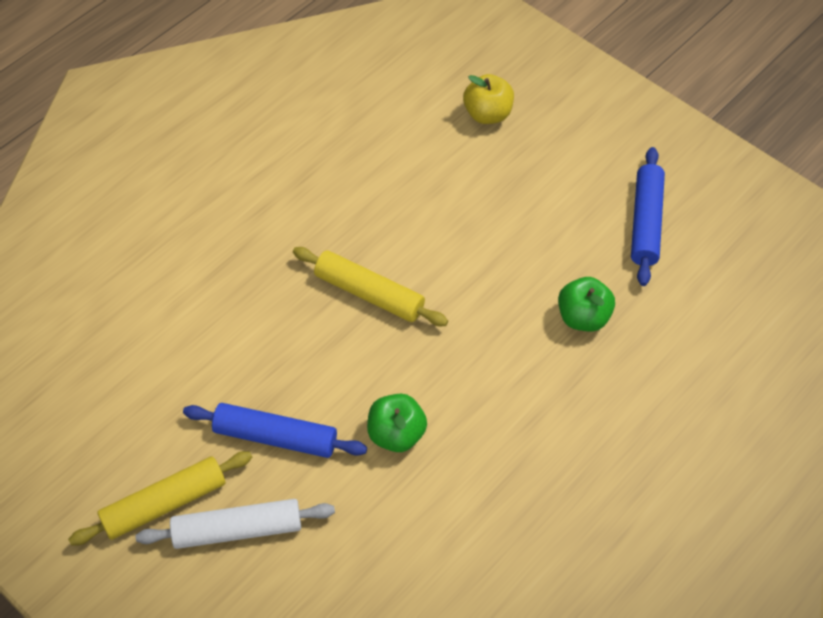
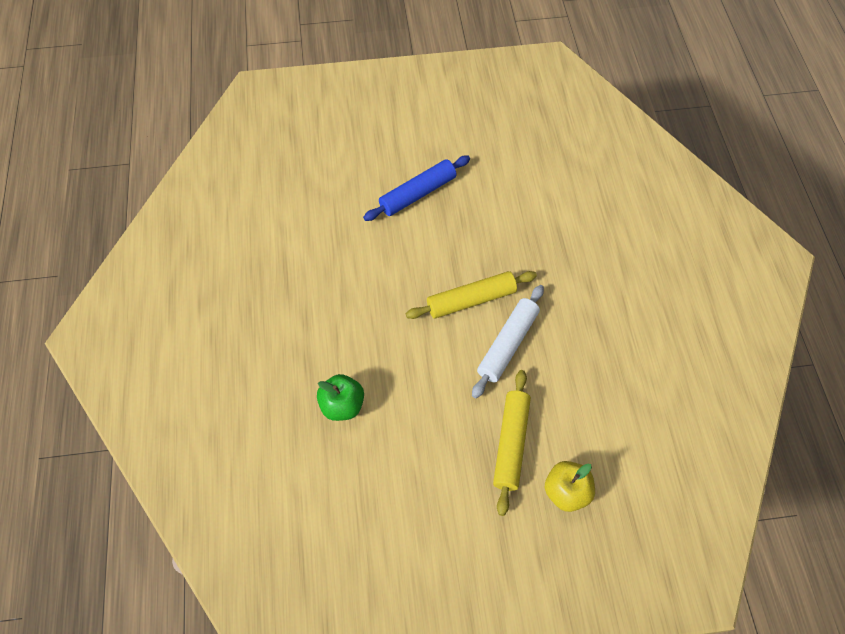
camera: 130 degrees right, 5 degrees up
yellow rolling pin [68,451,252,546] -> yellow rolling pin moved to [493,370,531,516]
white rolling pin [136,499,335,549] -> white rolling pin moved to [472,285,544,398]
green apple [367,394,427,452] -> none
blue rolling pin [631,147,665,286] -> none

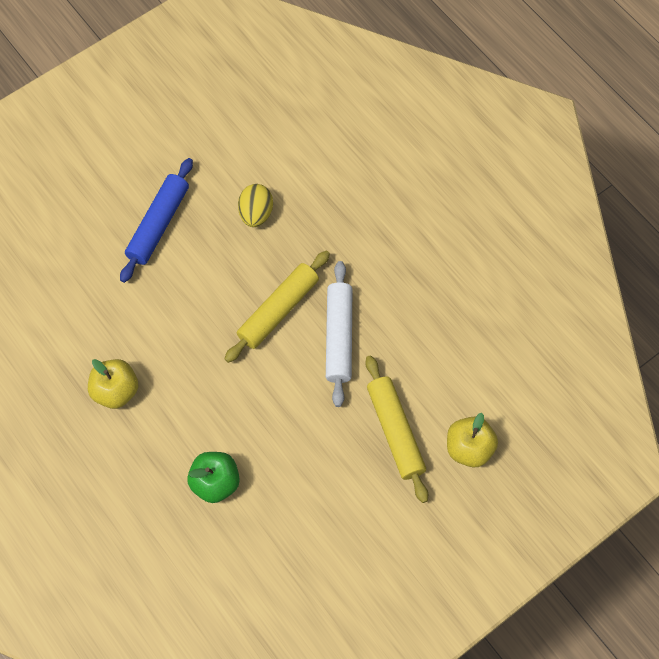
camera: 30 degrees left, 5 degrees up
none -> yellow apple [88,359,138,409]
none -> yellow egg [238,184,273,227]

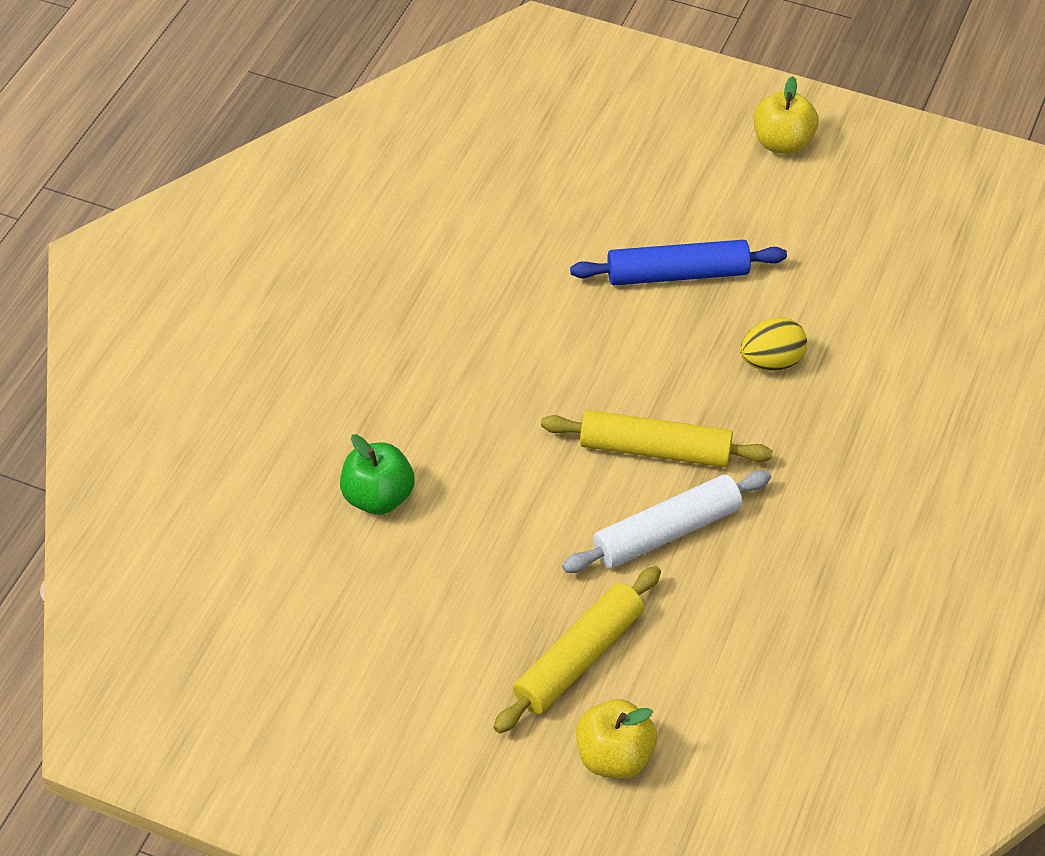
camera: 60 degrees right, 15 degrees down
yellow apple [88,359,138,409] -> yellow apple moved to [753,76,819,154]

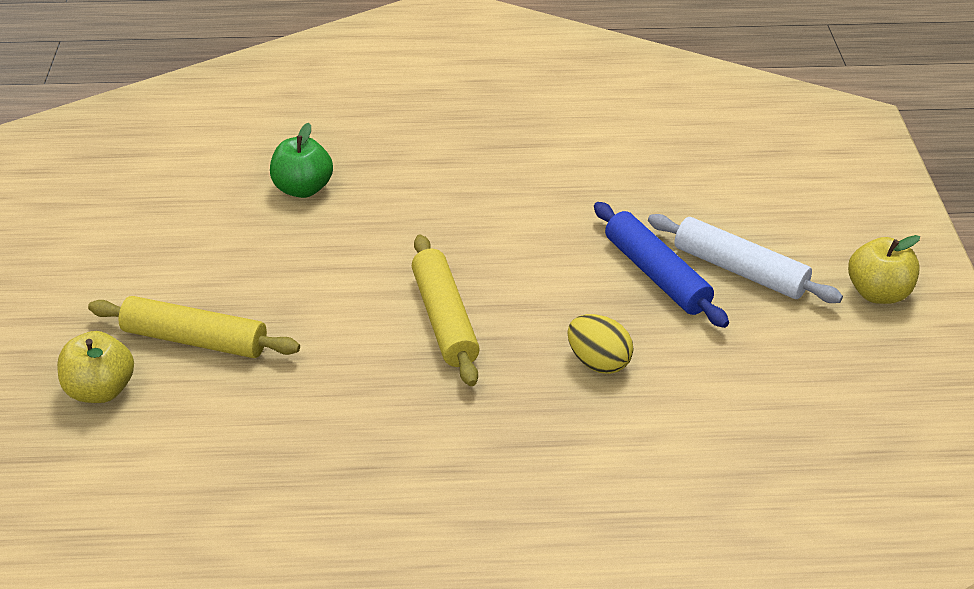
camera: 65 degrees right, 10 degrees down
white rolling pin [562,470,771,573] -> white rolling pin moved to [648,214,843,303]

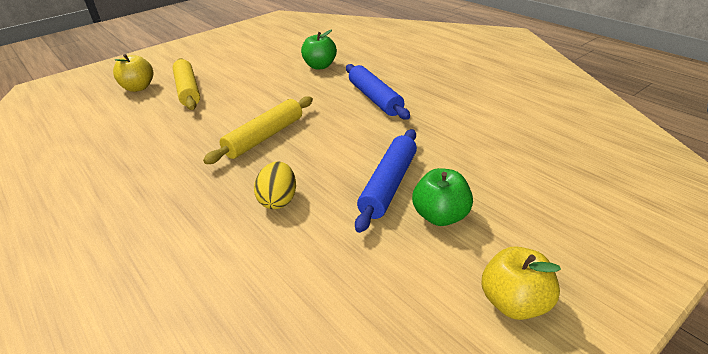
camera: 55 degrees right, 5 degrees down
white rolling pin [648,214,843,303] -> green apple [412,168,473,226]
none -> blue rolling pin [346,64,410,120]

